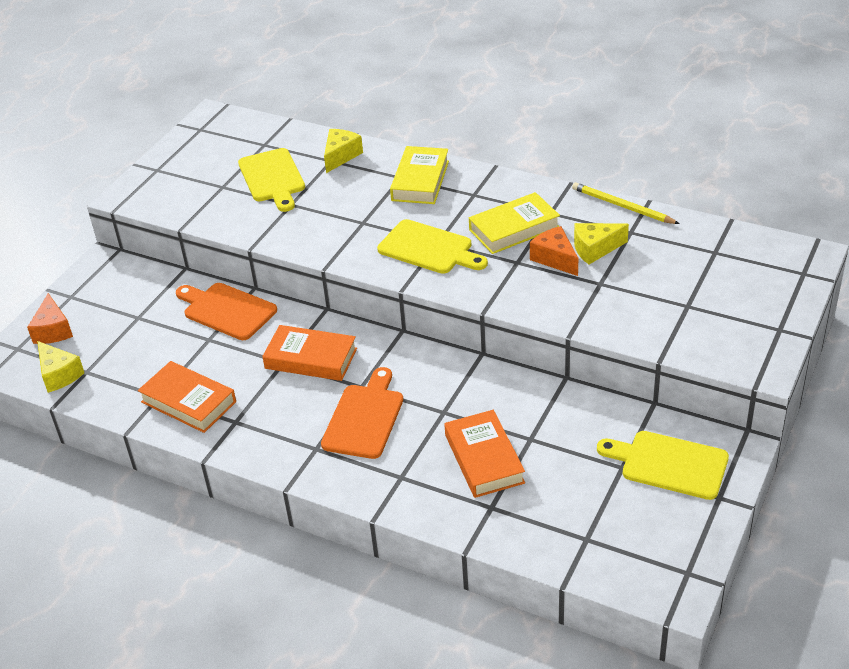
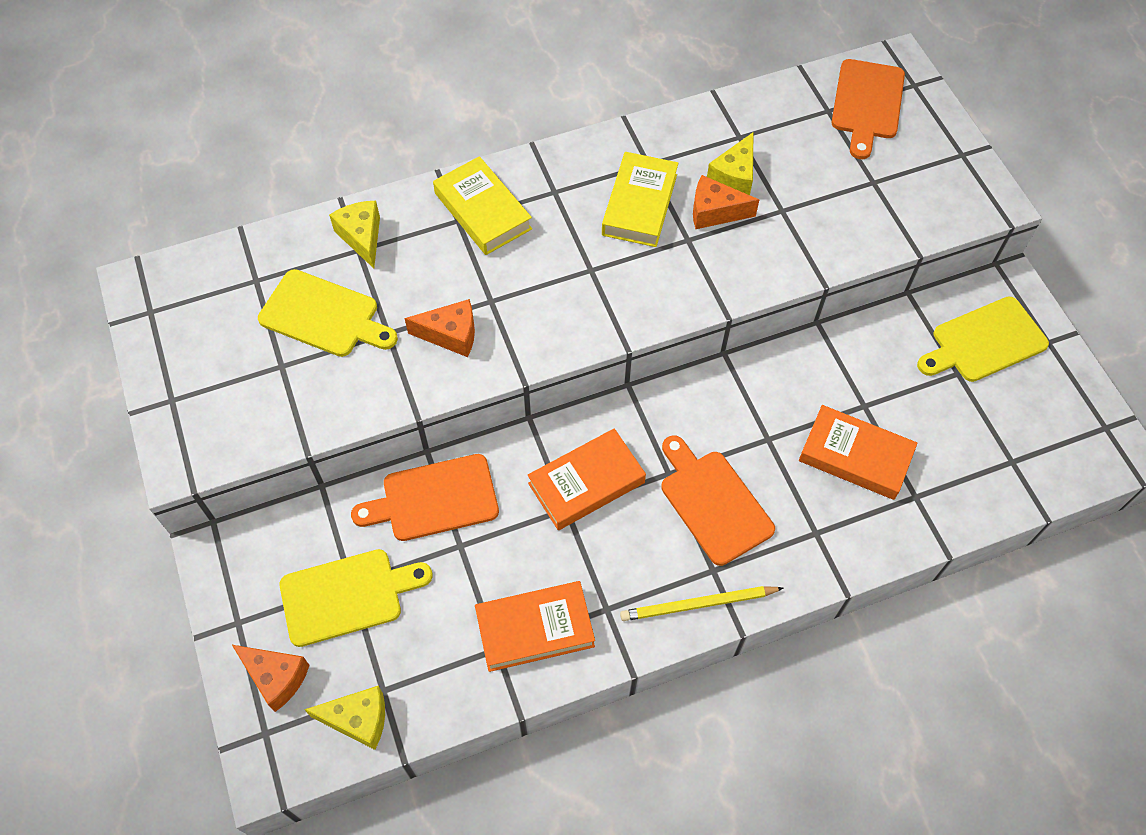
camera: 50 degrees left, 20 degrees up
yellow cutting board [377,219,488,274] -> yellow cutting board moved to [280,549,433,647]
yellow pencil [572,182,679,224] -> yellow pencil moved to [620,586,783,621]
none -> orange cheese [404,299,475,357]
none -> orange cutting board [832,59,905,159]

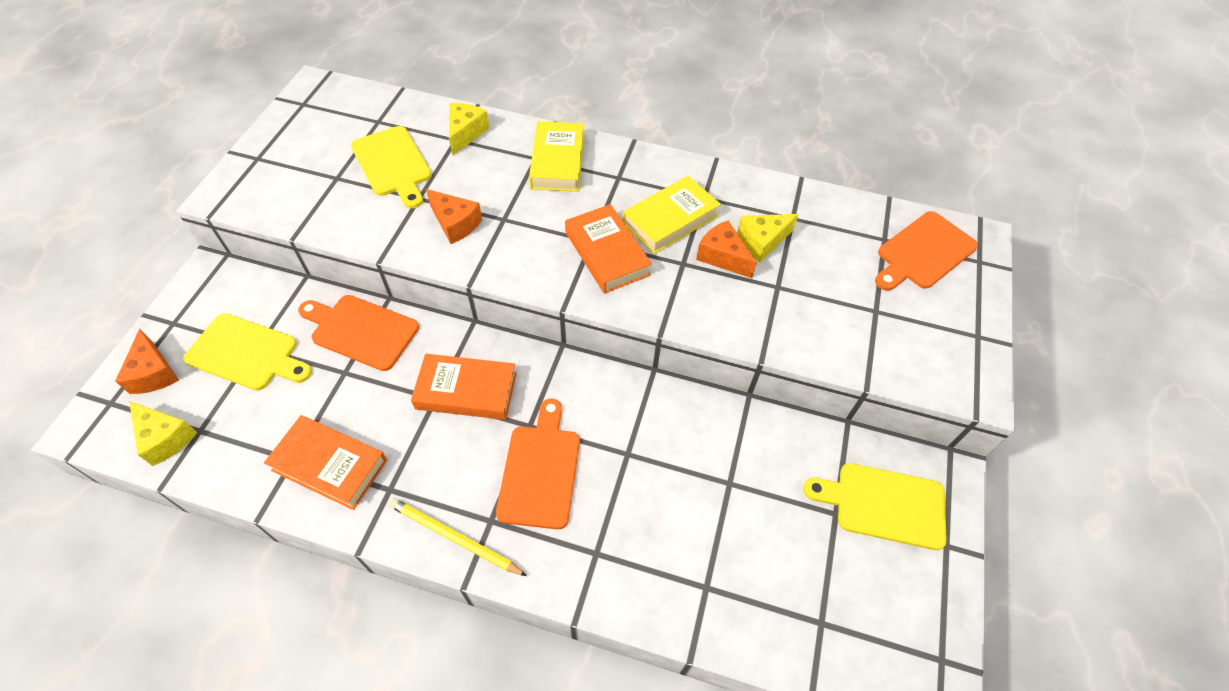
camera: 35 degrees right, 5 degrees down
orange book [799,405,918,500] -> orange book moved to [565,204,652,294]

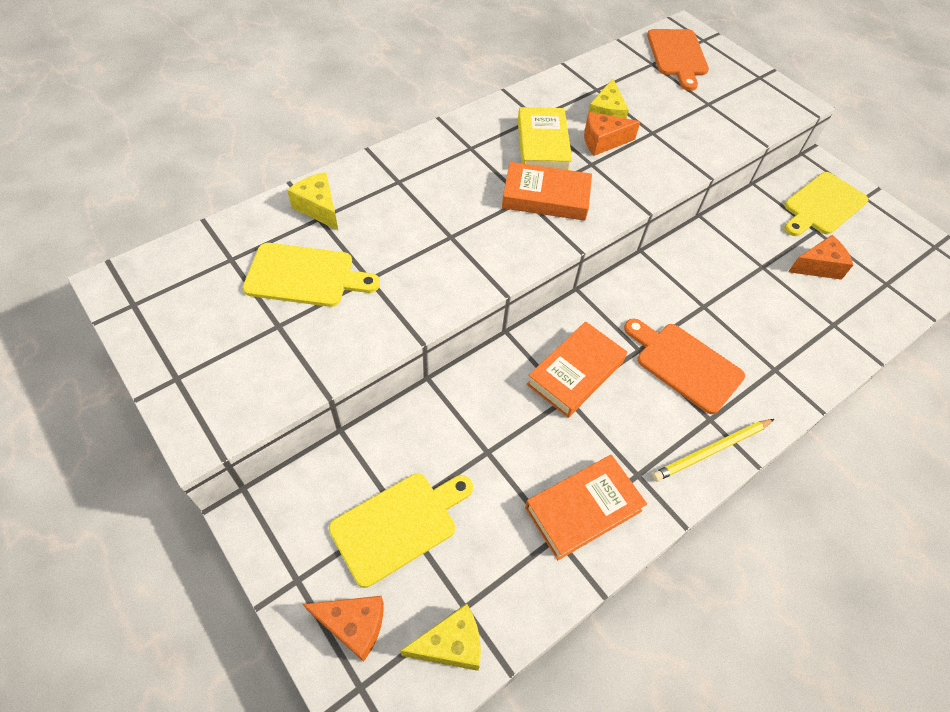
camera: 55 degrees left, 0 degrees up
orange cutting board [298,295,419,371] -> none
orange cheese [426,189,482,244] -> orange cheese moved to [788,235,853,280]
yellow book [529,121,584,192] -> none

